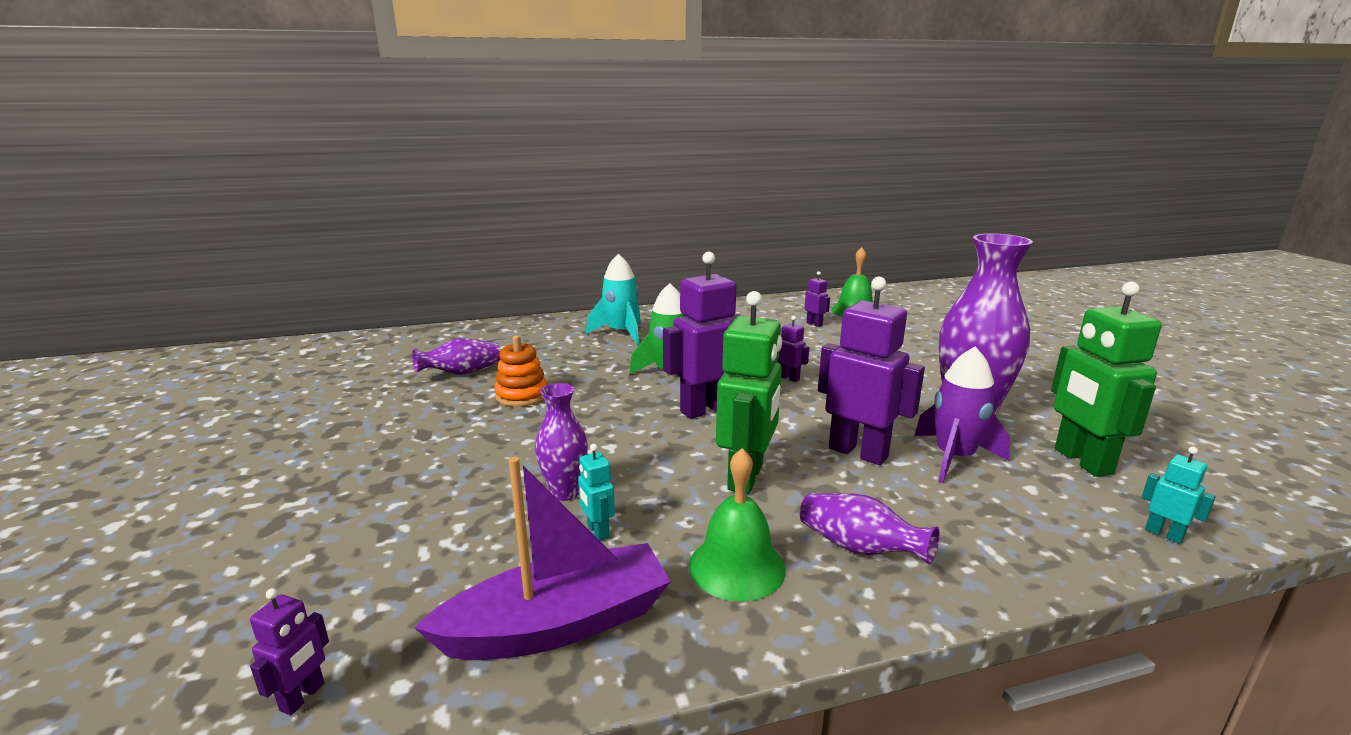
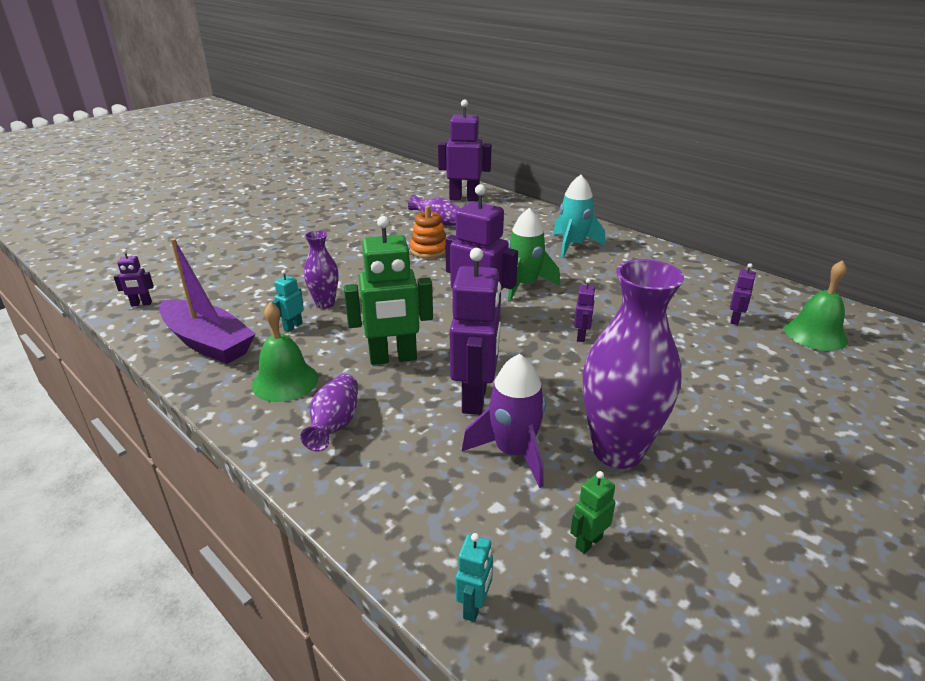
camera: 60 degrees right, 10 degrees up
green robot [1051,282,1162,477] -> green robot [570,471,616,554], size x0.46
none -> purple robot [438,100,492,201]

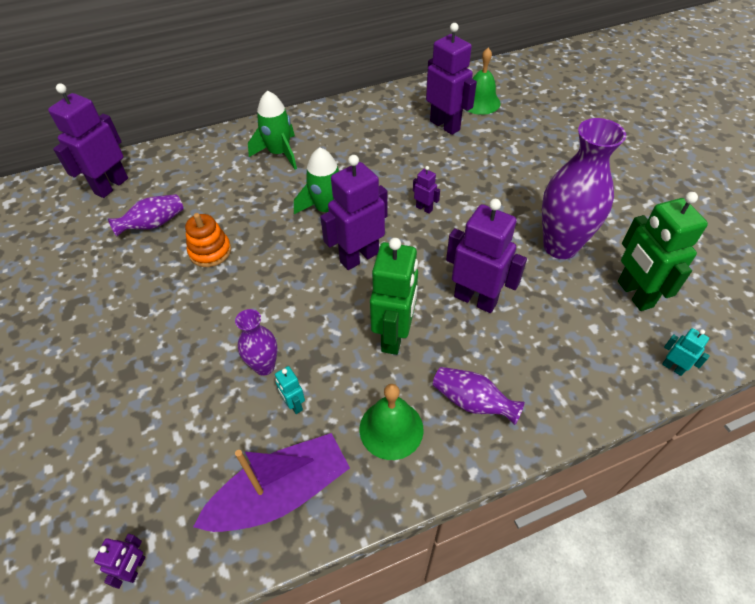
camera: 65 degrees left, 20 degrees up
purple rocket [462,354,546,488] -> none
turquoise rocket [553,175,605,258] -> green rocket [248,90,297,170]
green robot [570,471,616,554] -> green robot [618,192,708,311], size x2.20
purple robot [730,263,756,325] -> purple robot [426,23,477,135], size x2.20

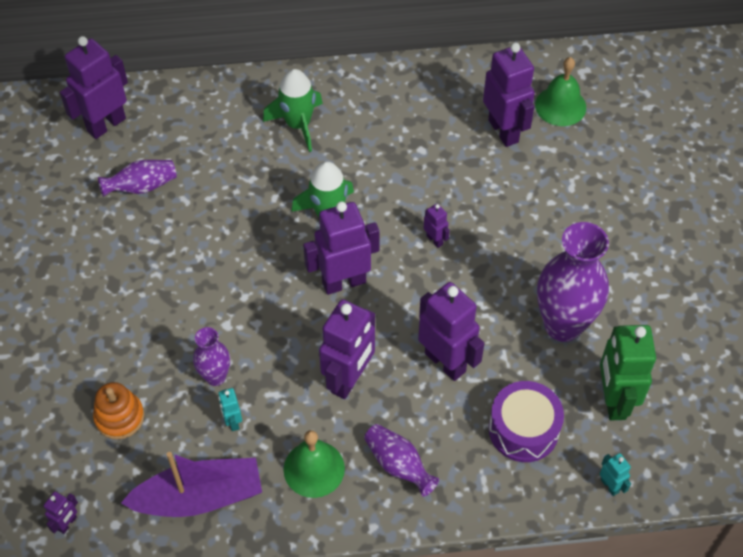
camera: 15 degrees right, 5 degrees up
orange stacking toy [185,213,231,267] -> orange stacking toy moved to [93,382,144,440]
green robot [370,238,418,355] -> purple robot [319,299,375,399]
none -> purple drum [489,381,564,462]

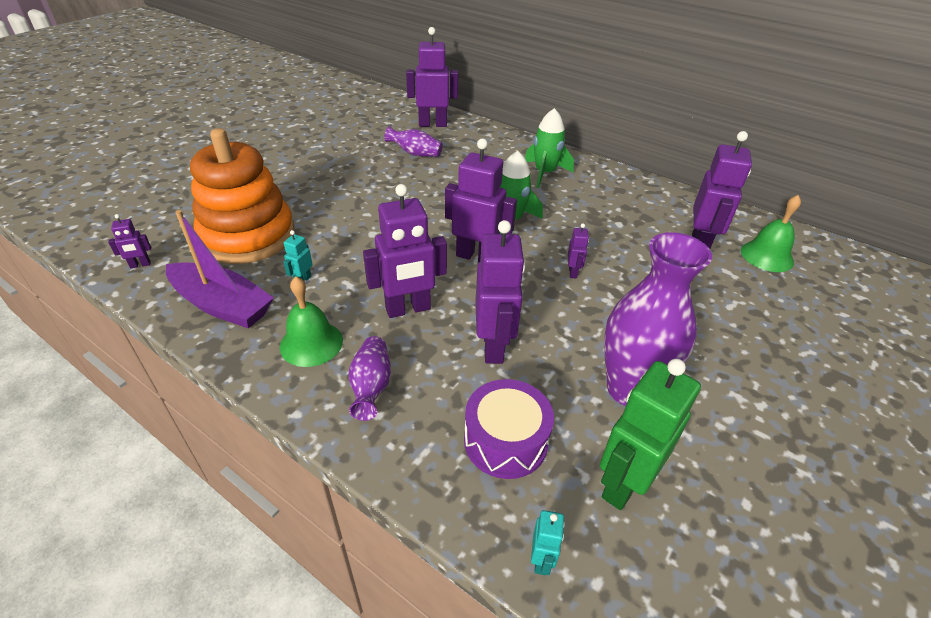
camera: 40 degrees right, 15 degrees down
orange stacking toy [93,382,144,440] -> orange stacking toy [190,128,295,264], size x2.20
purple vase [193,327,230,386] -> none

